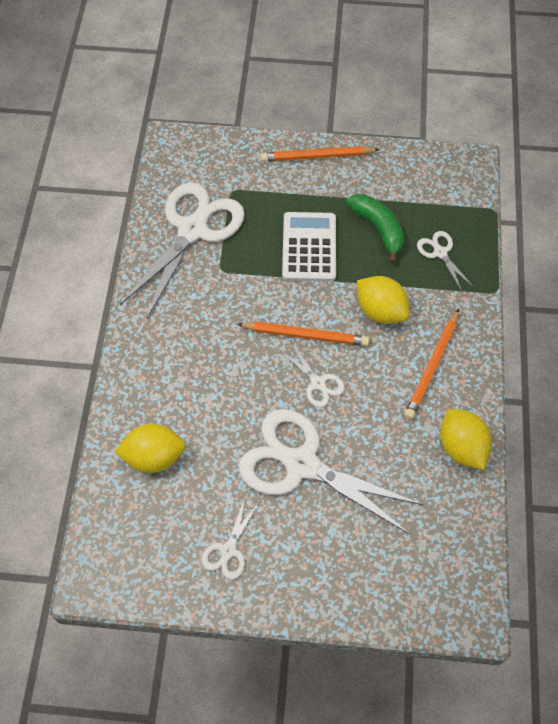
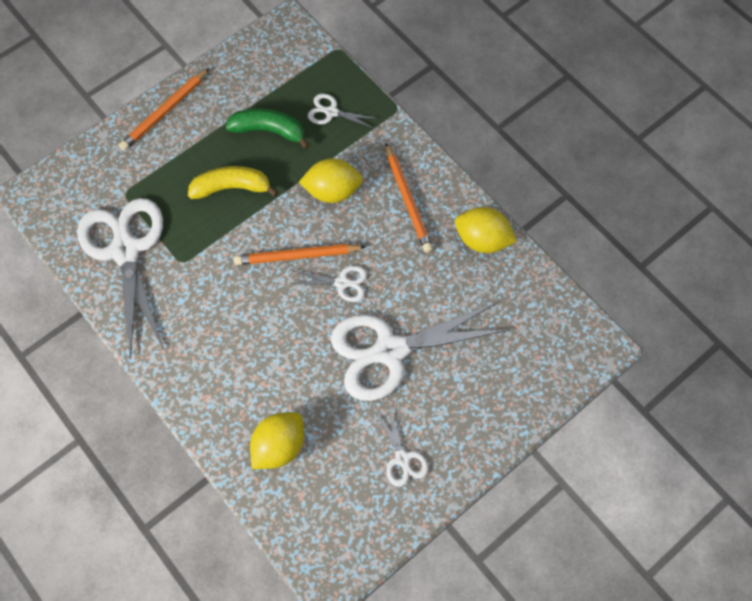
camera: 45 degrees left, 5 degrees up
orange pencil [237,322,369,346] -> orange pencil turned 150 degrees counterclockwise [234,244,366,265]
white calculator [282,212,336,282] -> yellow banana [188,166,279,199]

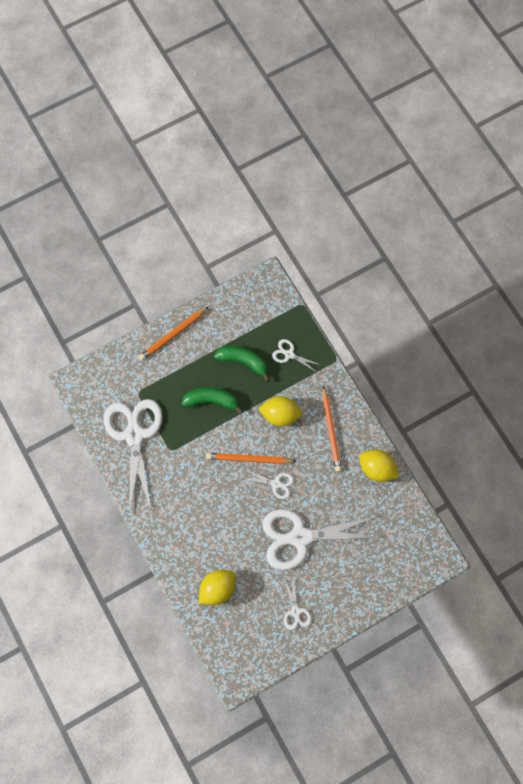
camera: 10 degrees right, 5 degrees up
yellow banana [188,166,279,199] -> green banana [182,387,243,414]

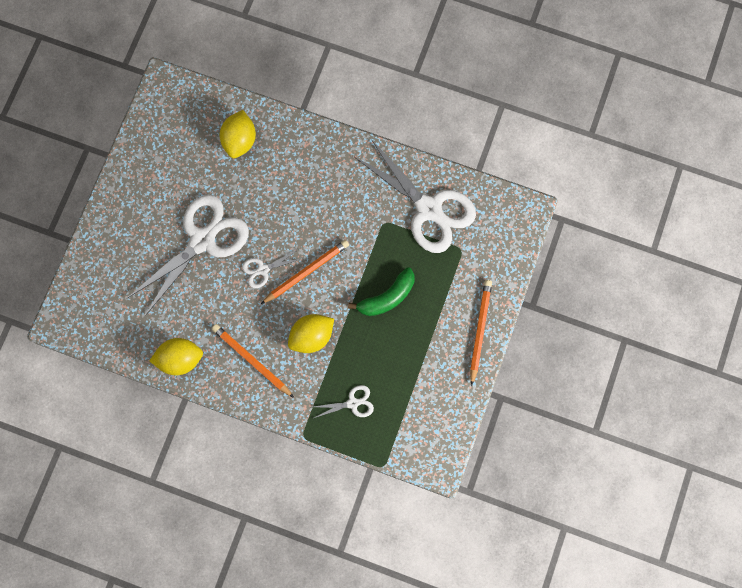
camera: 140 degrees right, 5 degrees up
green banana [214,346,270,382] -> none
white scissors [284,577,312,630] -> none

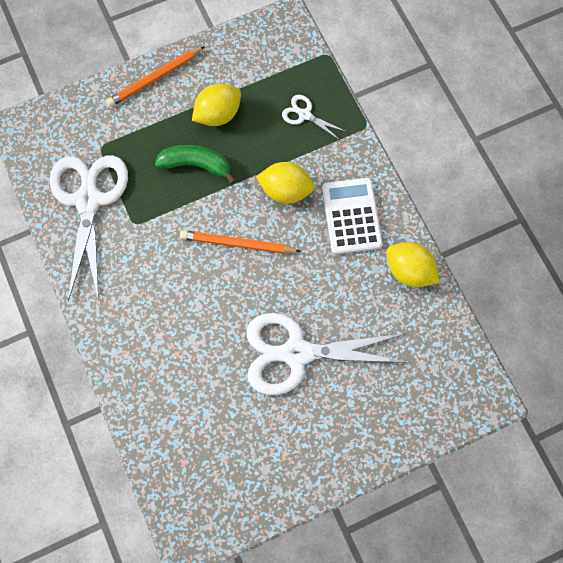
camera: 135 degrees left, 5 degrees down
orange pencil [212,324,294,398] -> white calculator [322,178,383,254]
yellow lemon [220,110,256,158] -> yellow lemon moved to [192,83,241,126]
white scissors [242,249,304,288] -> none

